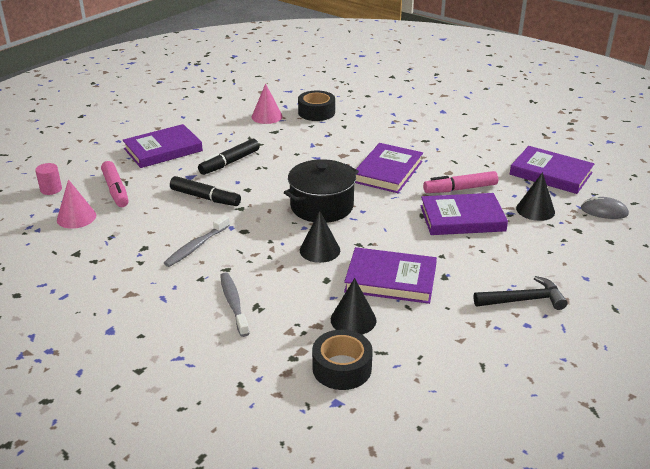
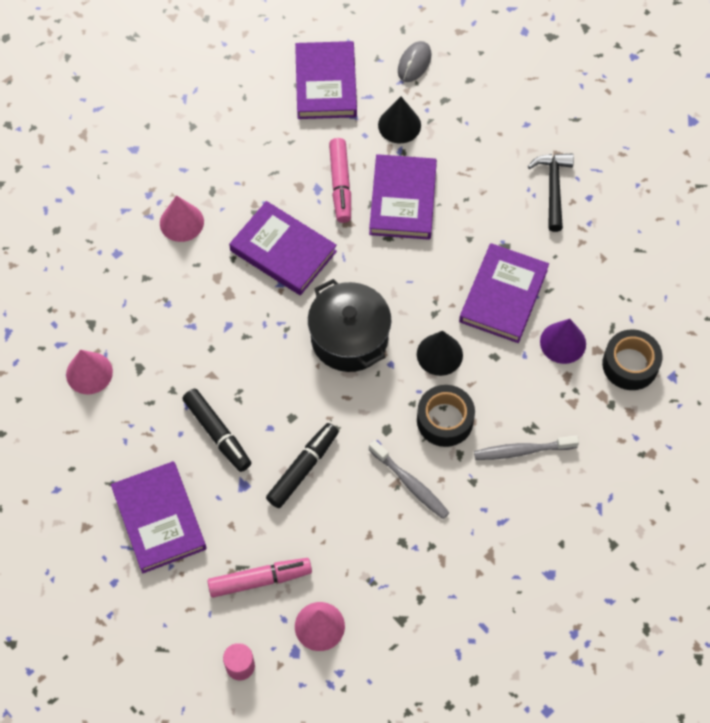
camera: 80 degrees left, 30 degrees up
black tape [298,90,335,121] -> black tape moved to [417,385,475,447]
black cone [331,278,377,335] -> purple cone [540,319,586,364]
purple book [510,146,594,194] -> purple book turned 45 degrees counterclockwise [295,41,357,119]
none -> pink cone [160,195,204,242]

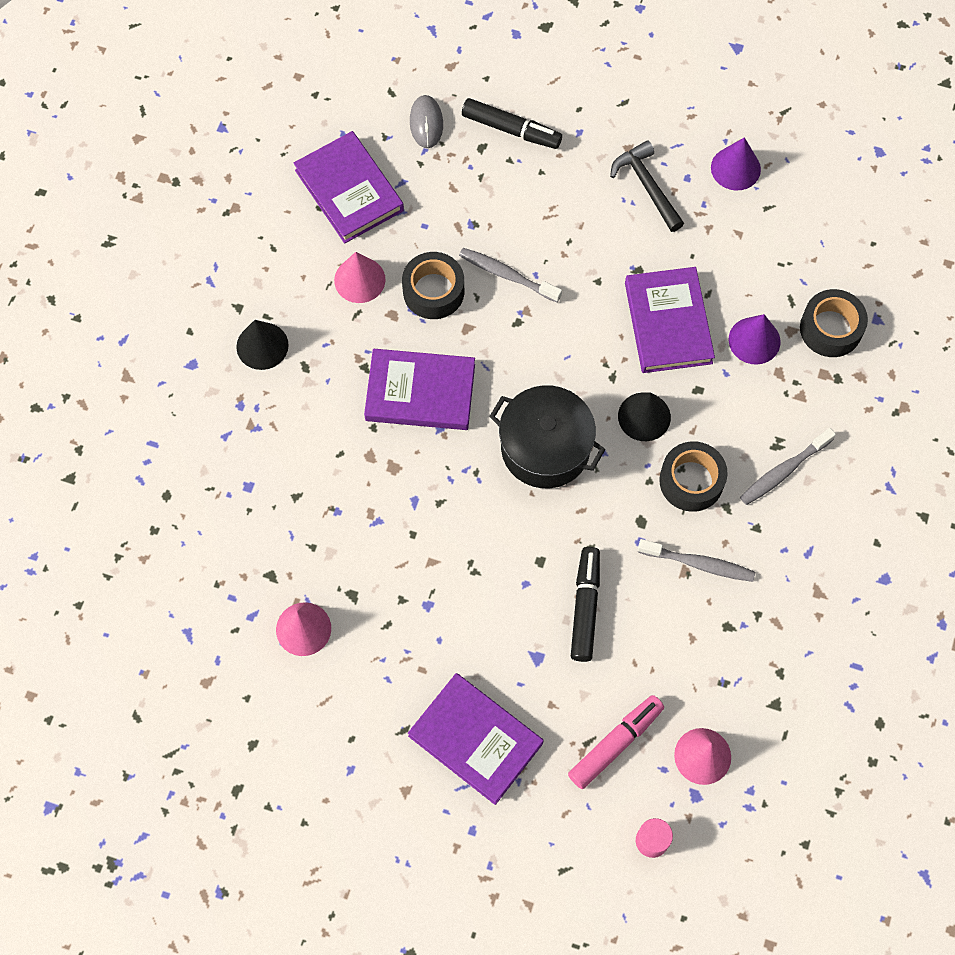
camera: 30 degrees left, 5 degrees up
pink cone [160,195,204,242] -> pink cone moved to [334,252,385,303]
black marker [183,389,251,472] -> black marker moved to [462,98,562,149]
pink marker [329,138,351,223] -> black tape [402,252,464,319]
purple book [369,154,437,240] -> grey toothbrush [459,248,562,302]
black cone [378,96,421,144] -> black cone moved to [236,320,289,370]
none -> purple cone [711,137,761,190]

